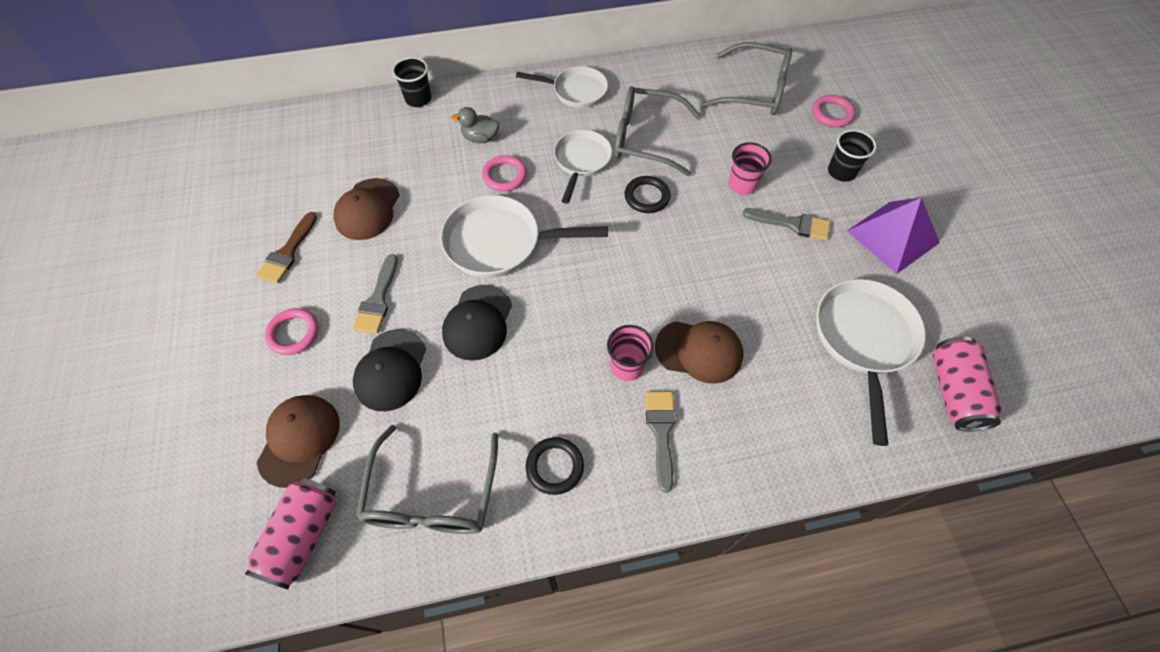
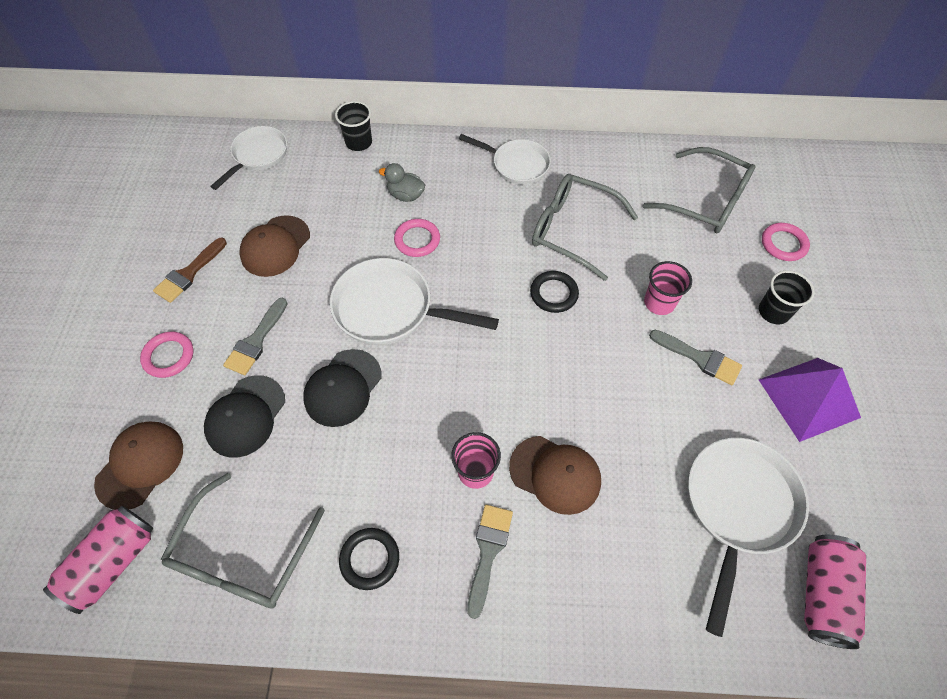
camera: 15 degrees right, 0 degrees up
white pan [554,130,612,204] -> white pan moved to [210,126,287,190]

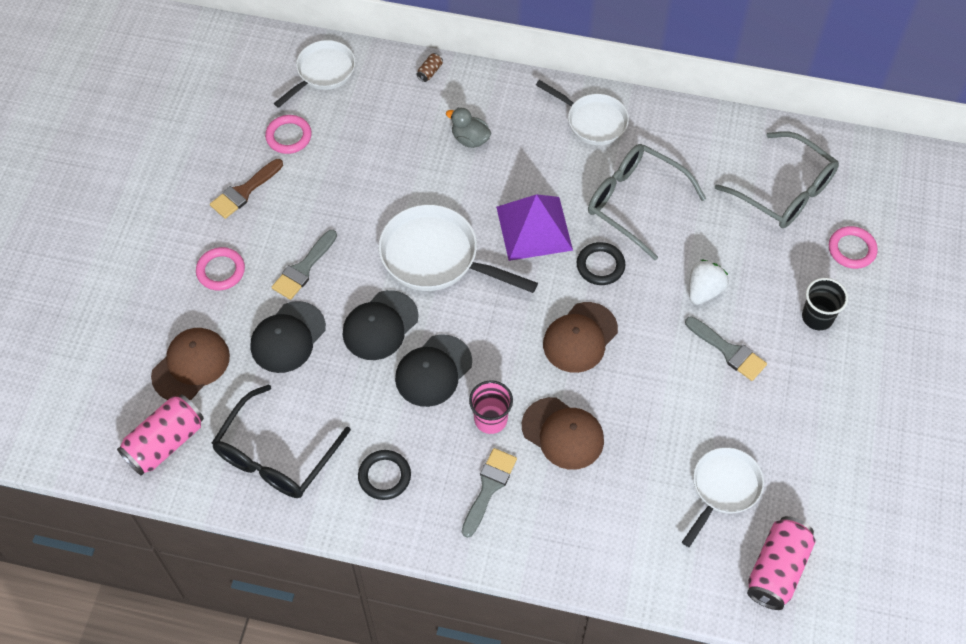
camera: 10 degrees right, 0 degrees up
grey glasses [161,473,325,609] -> black glasses [212,384,351,498]
brown cap [239,215,310,277] -> brown cap moved to [543,302,618,373]
black cup [335,101,372,151] -> brown can [417,53,443,82]
pink ring [394,219,440,257] -> pink ring moved to [265,115,312,154]
pink cup [644,261,692,315] -> white strawberry [689,260,729,305]
white pan [688,438,809,637] -> white pan [682,447,764,547], size x0.65
purple pyramid [759,358,861,442] -> purple pyramid moved to [496,194,573,261]
none -> black cap [395,335,472,407]

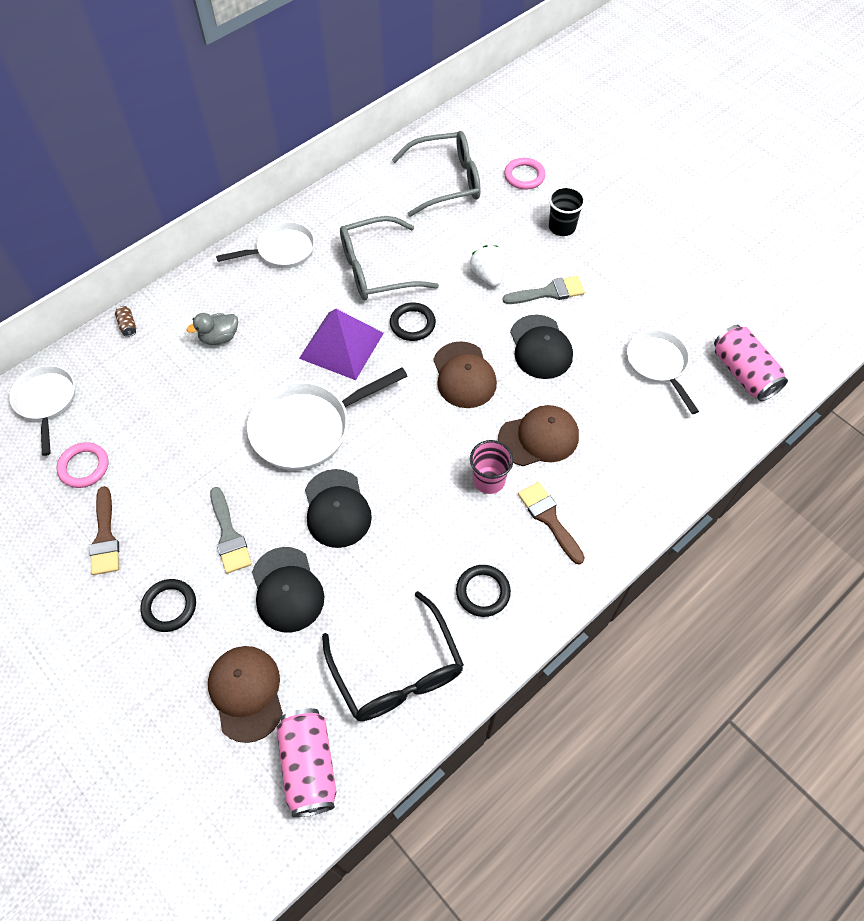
camera: 55 degrees left, 0 degrees up
pink ring [196,247,245,290] -> black ring [140,579,196,632]
black cap [395,335,472,407] -> black cap moved to [510,315,573,379]
grey brush [462,448,517,538] -> brown brush [518,482,585,565]

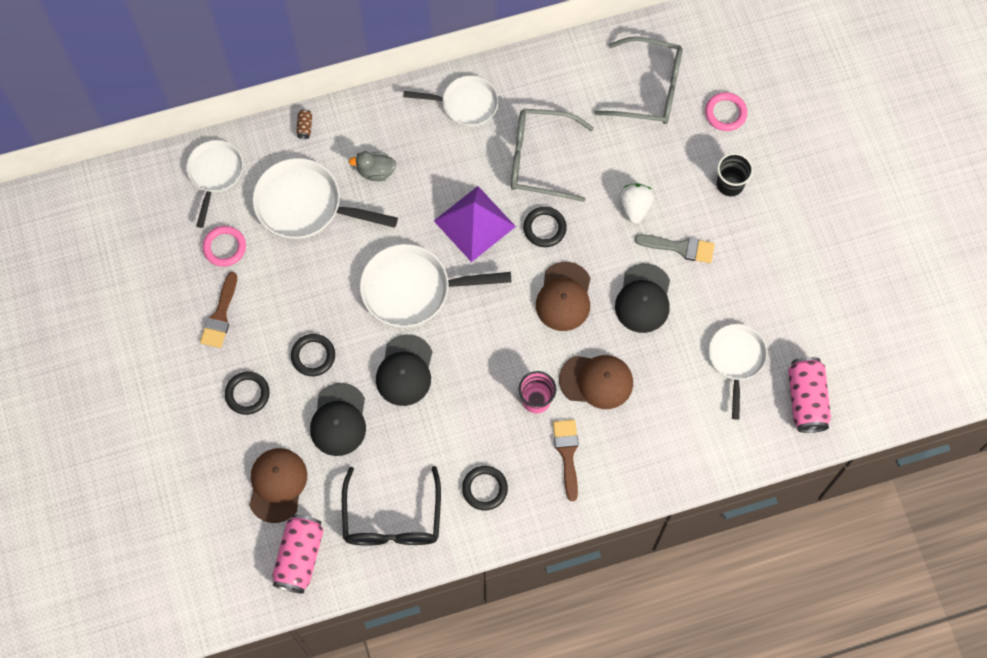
camera: 25 degrees right, 10 degrees up
grey brush [210,487,252,574] -> black ring [291,334,335,376]
none -> white pan [253,158,398,239]

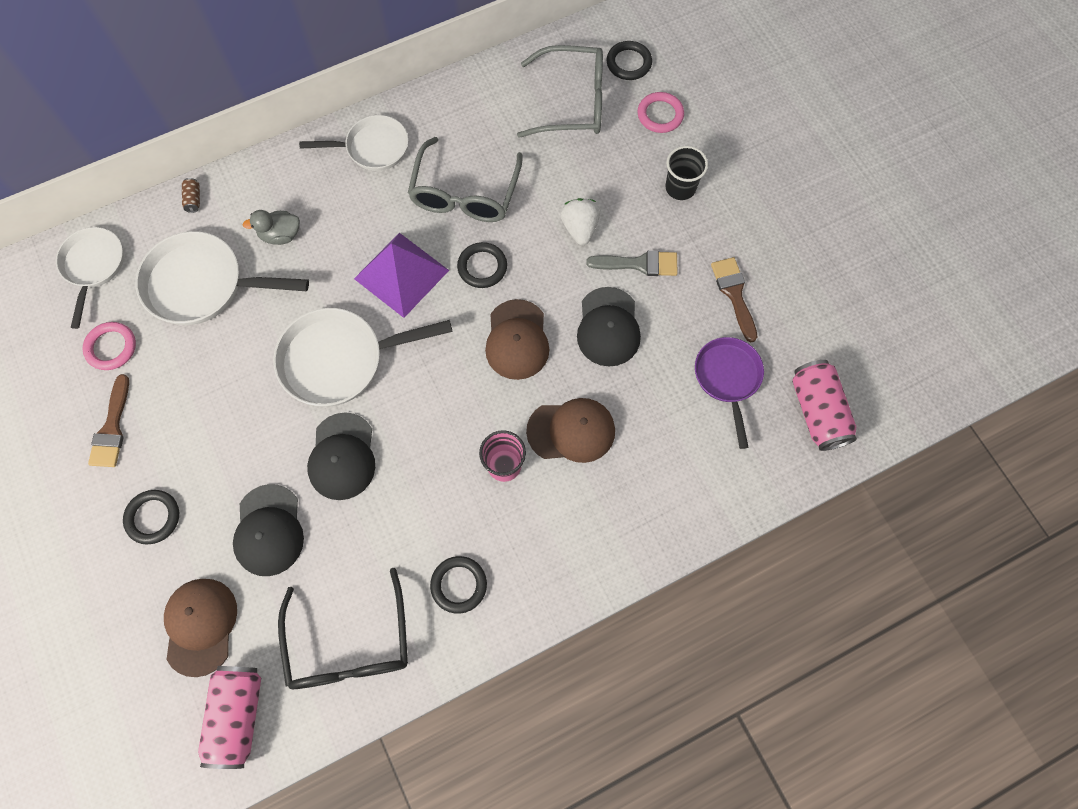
camera: 10 degrees left, 0 degrees up
black ring [291,334,335,376] -> black ring moved to [607,41,652,80]
grey glasses [511,109,594,202] -> grey glasses turned 75 degrees counterclockwise [408,137,522,222]
brown brush [553,420,579,501] -> brown brush moved to [711,257,757,342]
white pan [709,324,767,420] -> purple pan [695,337,764,449]

